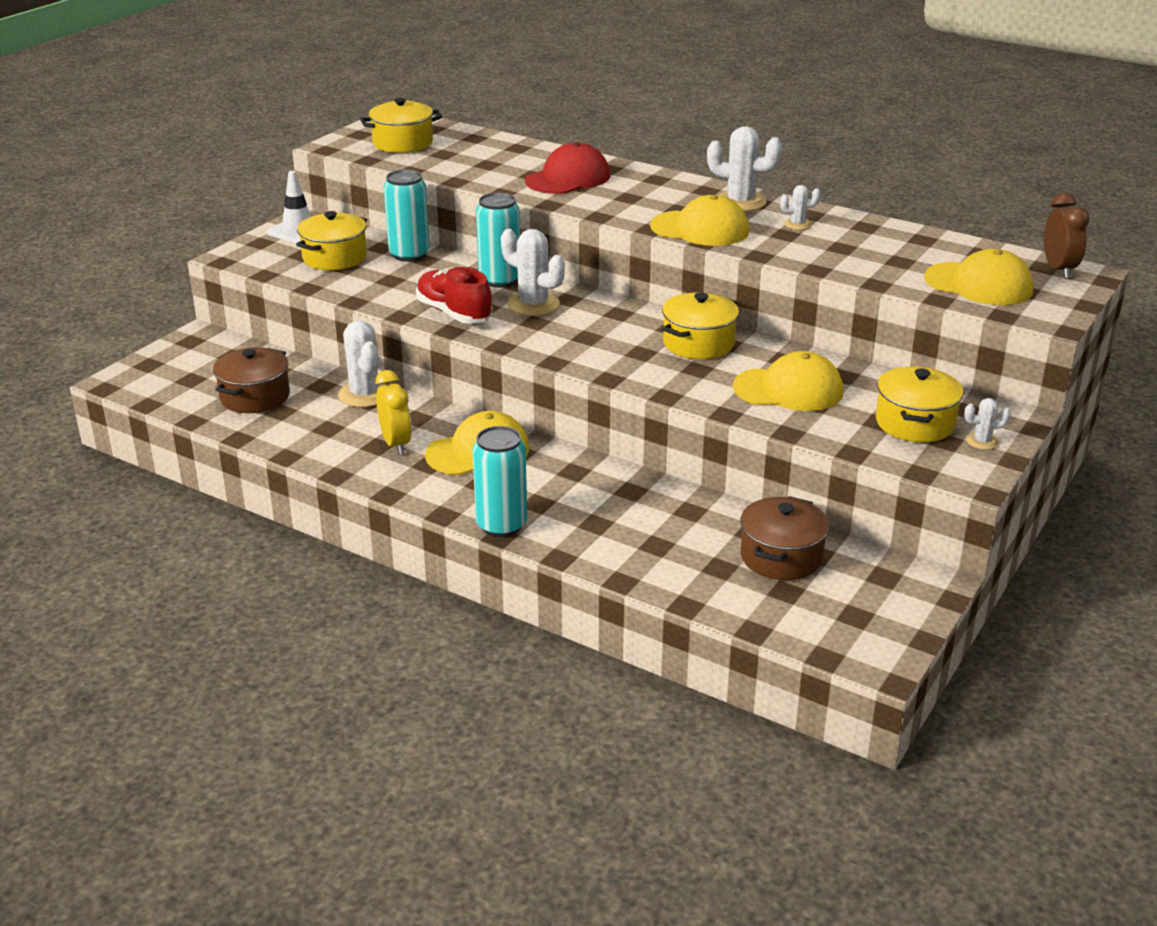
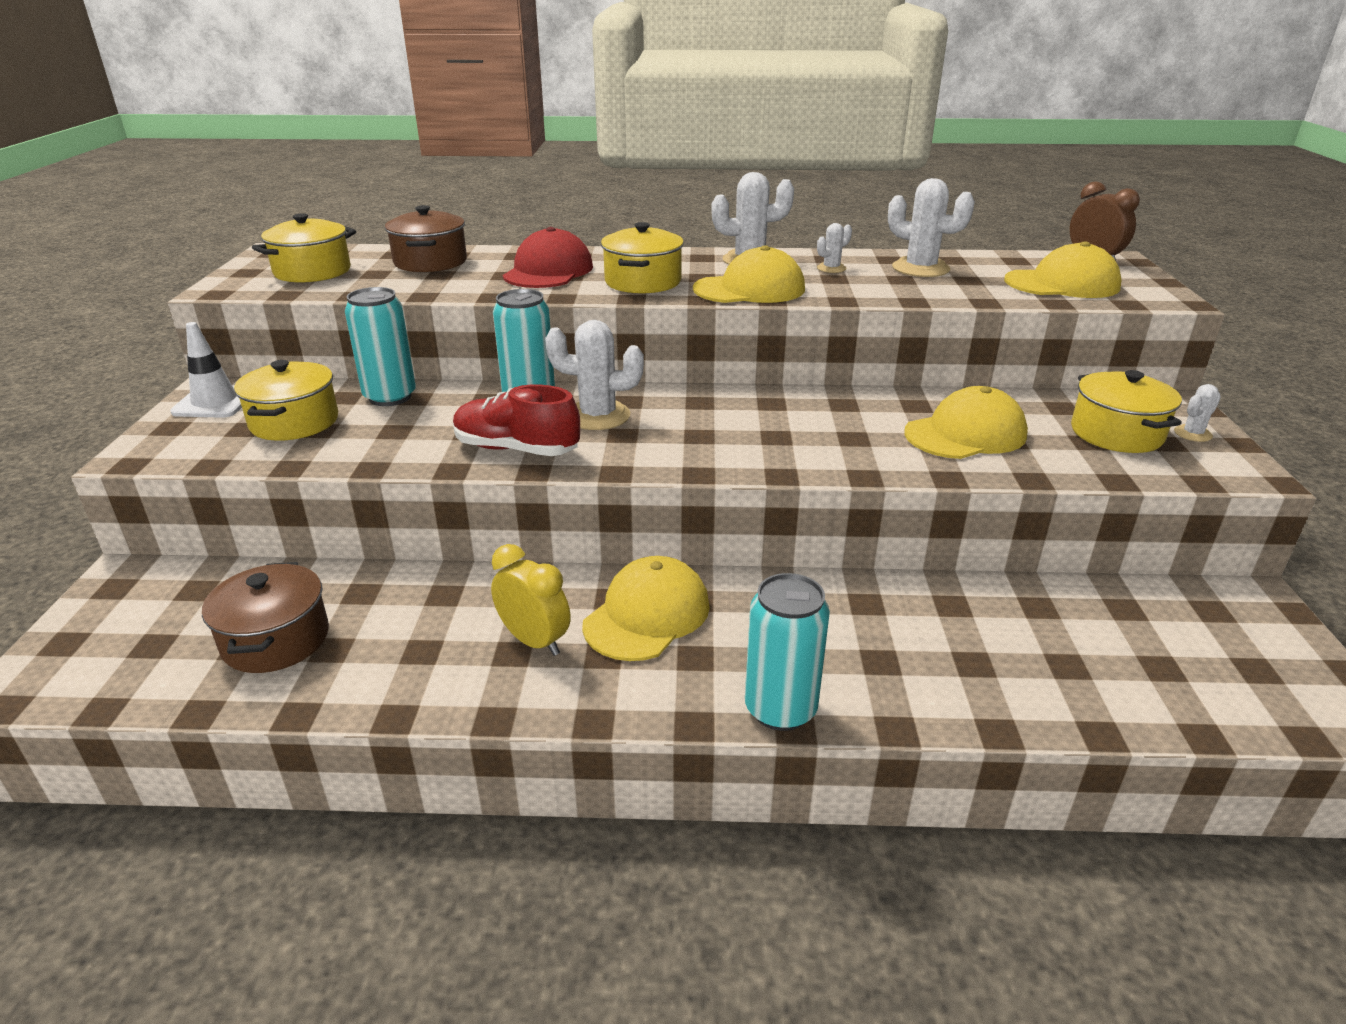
camera: 30 degrees left, 0 degrees up
white cactus [338,321,387,407] -> white cactus moved to [888,178,975,277]
yellow pot [662,292,739,359] -> yellow pot moved to [601,222,684,293]
brown pot [740,496,829,580] -> brown pot moved to [385,205,467,272]

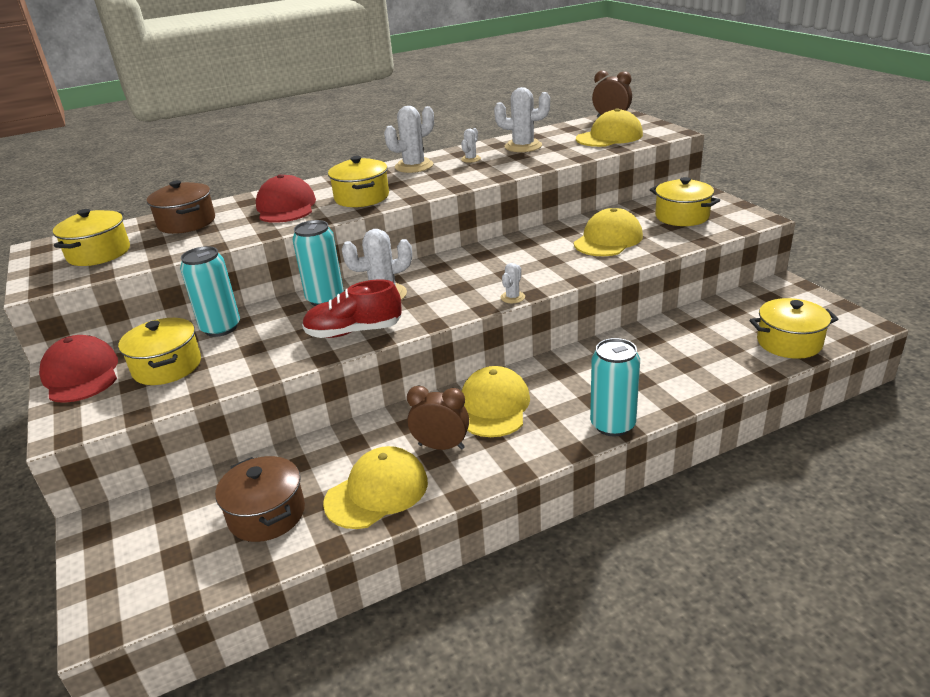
camera: 25 degrees left, 0 degrees up
white traffic cone [170,322,242,418] -> red cap [39,335,118,403]
yellow clock [491,544,571,656] -> brown clock [407,386,469,450]
yellow cap [693,245,805,303] -> yellow cap moved to [323,446,428,529]
white cactus [1174,384,1221,442] -> white cactus moved to [501,263,525,303]
none -> yellow pot [750,298,838,359]

